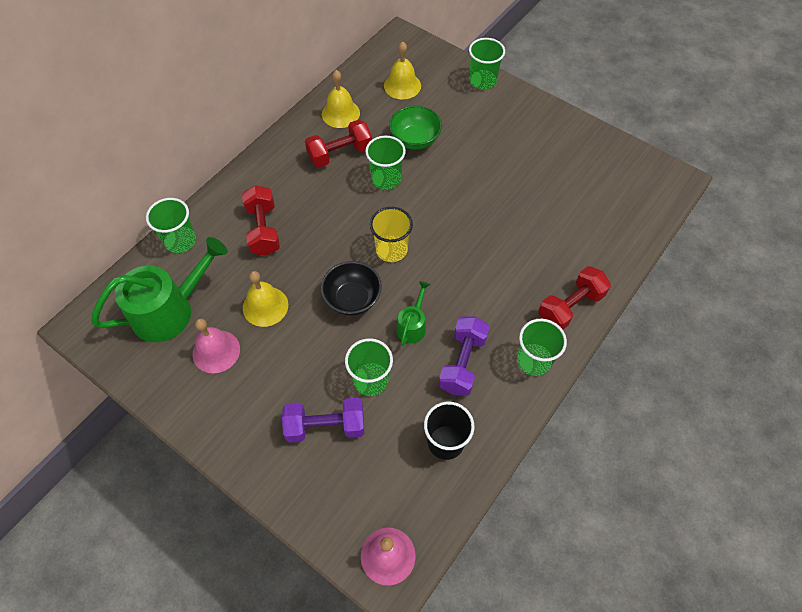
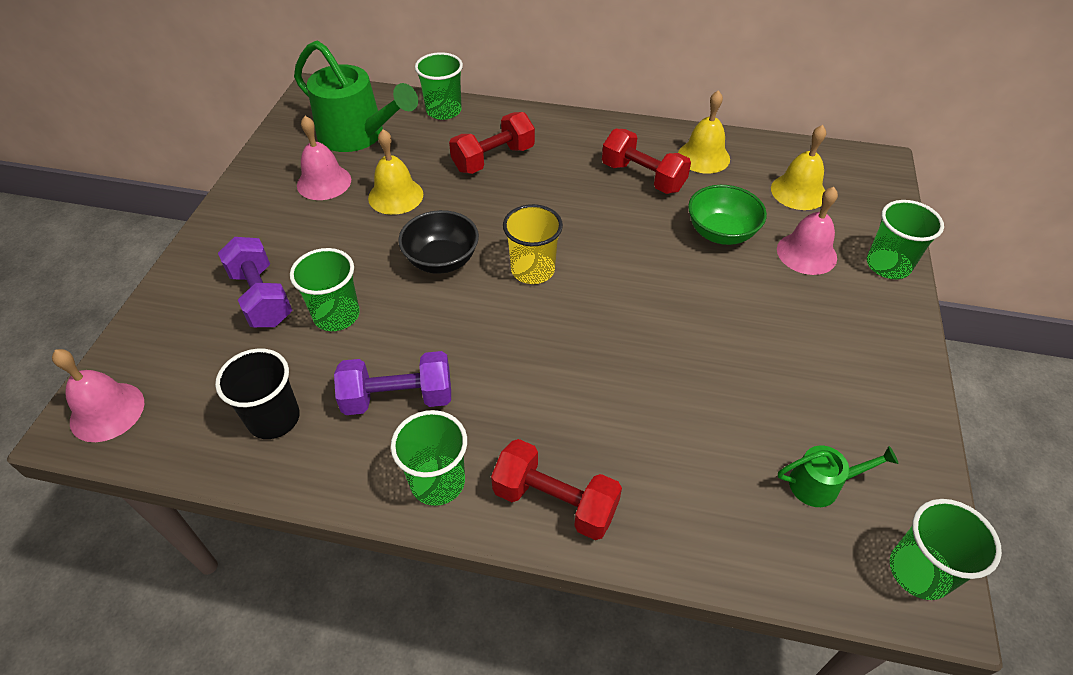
camera: 65 degrees right, 10 degrees down
green cup [365,136,406,190] -> green cup moved to [890,499,1002,600]
green watering can [396,281,430,346] -> green watering can moved to [778,445,899,507]
none -> pink bell [777,187,838,275]

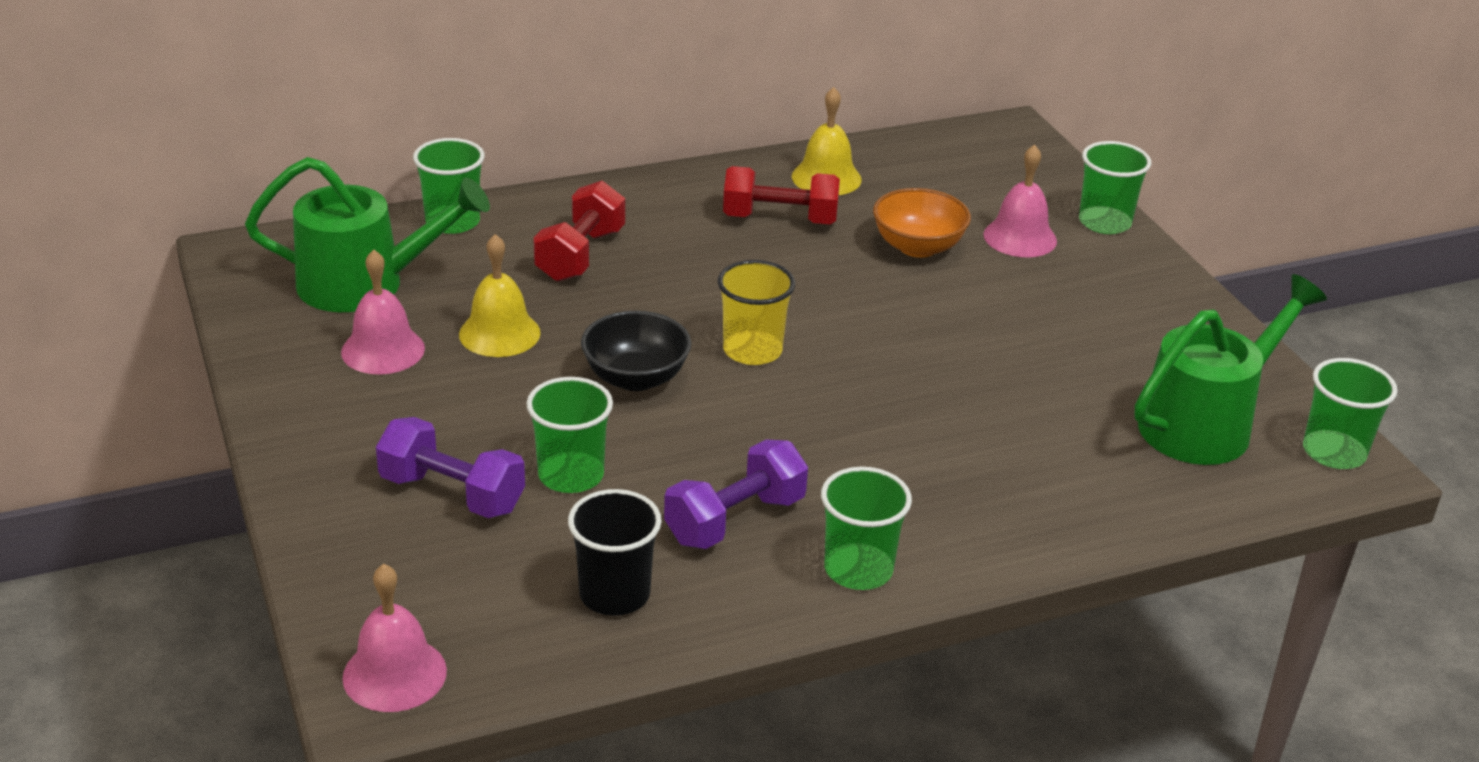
camera: 35 degrees left, 15 degrees down
red dumbbell [491,439,622,540] -> none
green bowl [688,185,767,245] -> orange bowl [873,188,971,258]
yellow bell [771,125,826,210] -> none
green watering can [778,445,899,507] -> green watering can [1135,274,1327,465], size x2.04

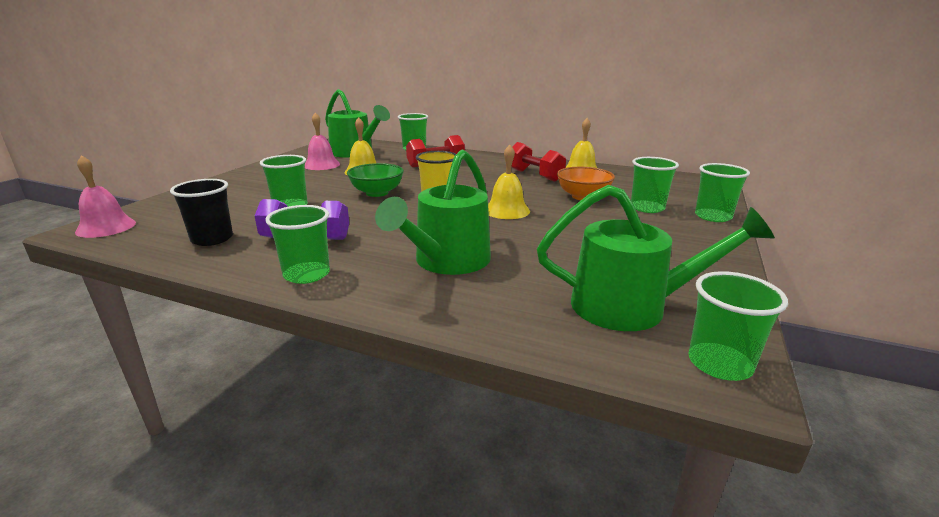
camera: 45 degrees right, 10 degrees down
purple dumbbell [376,417,525,518] -> none
black bowl [581,311,691,391] -> green bowl [347,163,404,197]
pink bell [983,144,1057,257] -> green cup [631,157,679,213]
none -> green watering can [375,150,491,275]
none -> yellow bell [488,145,530,219]

